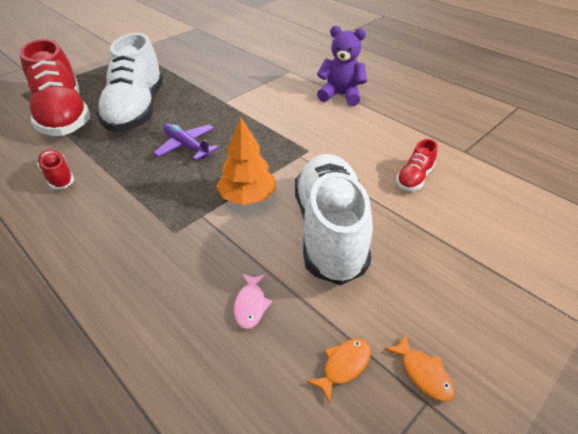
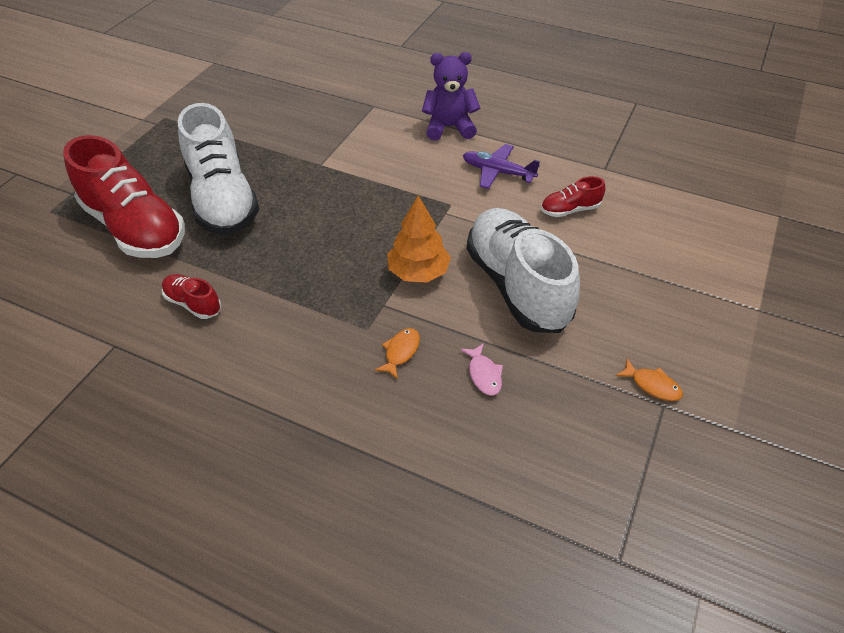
camera: 20 degrees left, 5 degrees up
purple plane [153,123,219,160] -> purple plane moved to [463,144,540,189]
orange fish [306,339,371,404] -> orange fish moved to [375,328,420,379]
red shoe [396,139,437,191] -> red shoe turned 60 degrees clockwise [541,176,606,217]

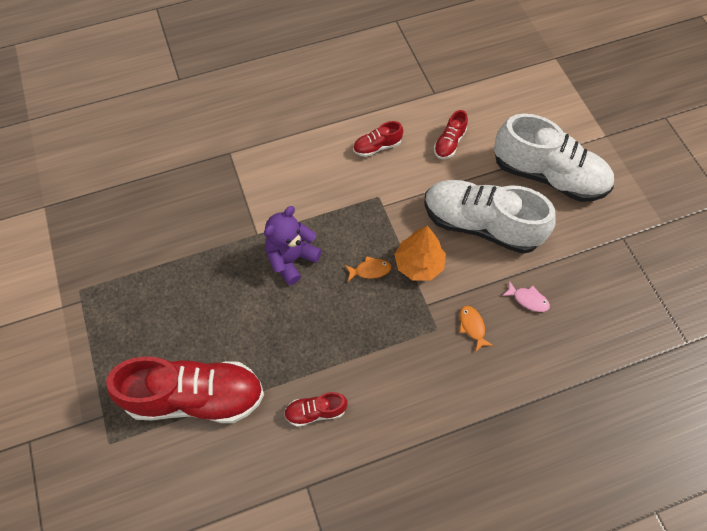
camera: 45 degrees left, 15 degrees up
white shoe [178,103,259,235] -> white shoe moved to [494,114,614,202]
purple teddy bear [422,52,480,141] -> purple teddy bear moved to [264,206,322,285]
purple plane [463,144,540,189] -> red shoe [353,121,403,157]
orange fish [616,359,683,401] -> orange fish moved to [345,256,392,281]

